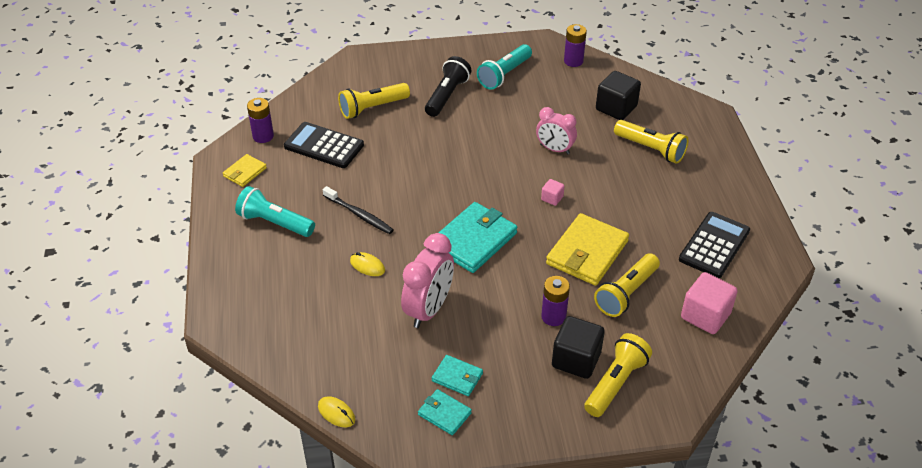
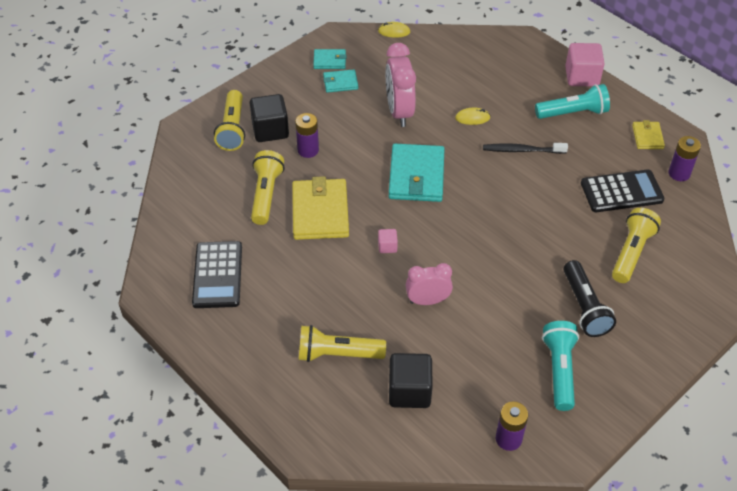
camera: 145 degrees right, 5 degrees up
pink cube [681,272,738,334] -> pink cube moved to [565,43,605,86]

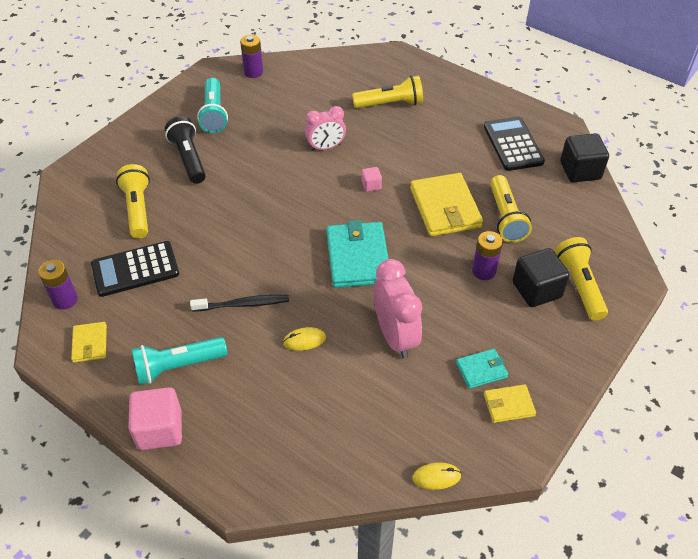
camera: 170 degrees right, 0 degrees up
turquoise wallet [313,49,347,69] -> yellow wallet [484,384,536,423]
black cube [389,353,433,408] -> black cube moved to [560,133,609,182]
yellow flashlight [612,208,661,283] -> yellow flashlight turned 150 degrees clockwise [116,164,150,239]

